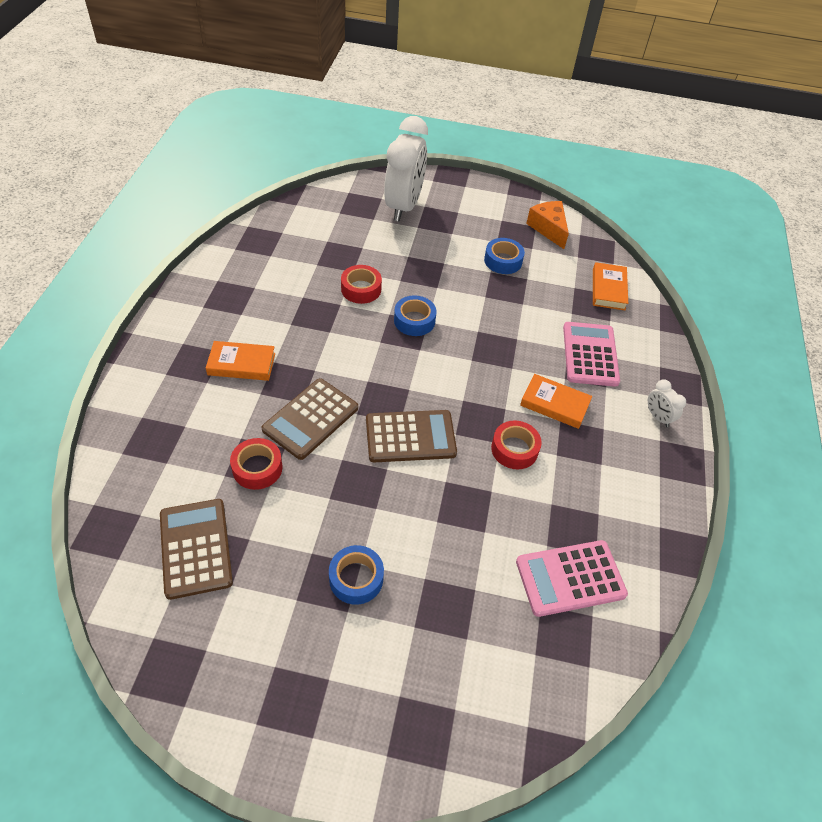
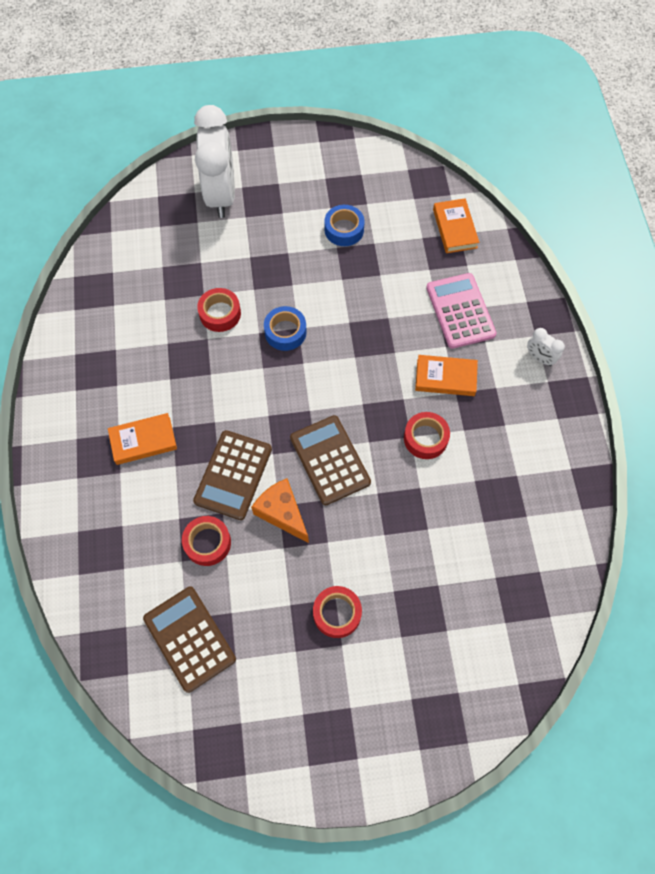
camera: 15 degrees left, 15 degrees up
blue tape [329,545,384,605] -> red tape [313,586,362,638]
brown calculator [366,410,457,462] -> brown calculator turned 90 degrees counterclockwise [290,415,371,505]
pink calculator [516,540,628,617] -> none
orange cheese [526,201,569,249] -> orange cheese moved to [251,478,309,543]

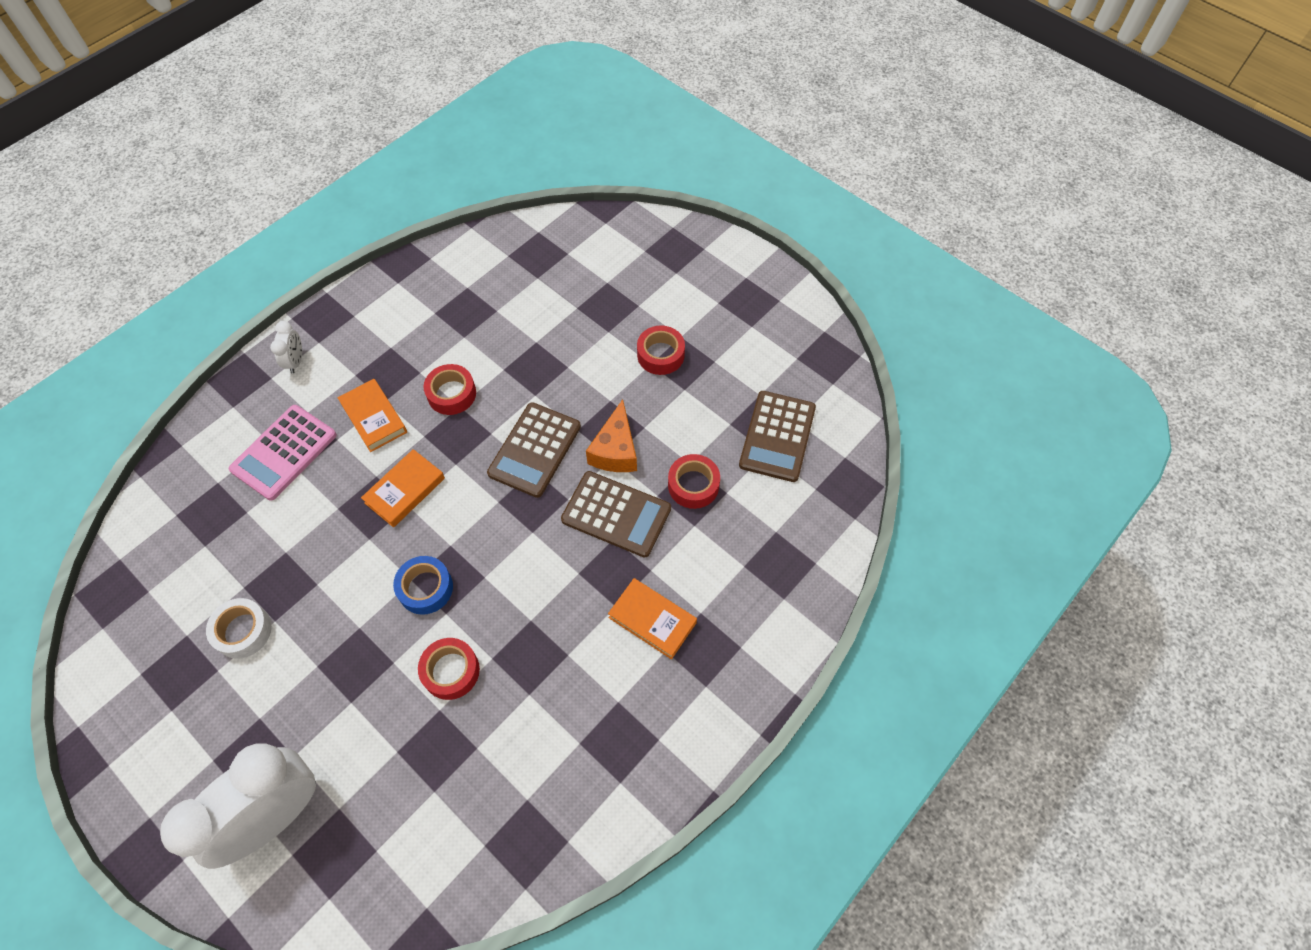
camera: 130 degrees left, 5 degrees down
brown calculator [193,430,272,520] -> brown calculator turned 45 degrees clockwise [561,471,671,558]
blue tape [324,205,365,246] -> white tape [206,598,272,659]
orange book [433,198,479,253] -> orange book moved to [361,449,445,527]

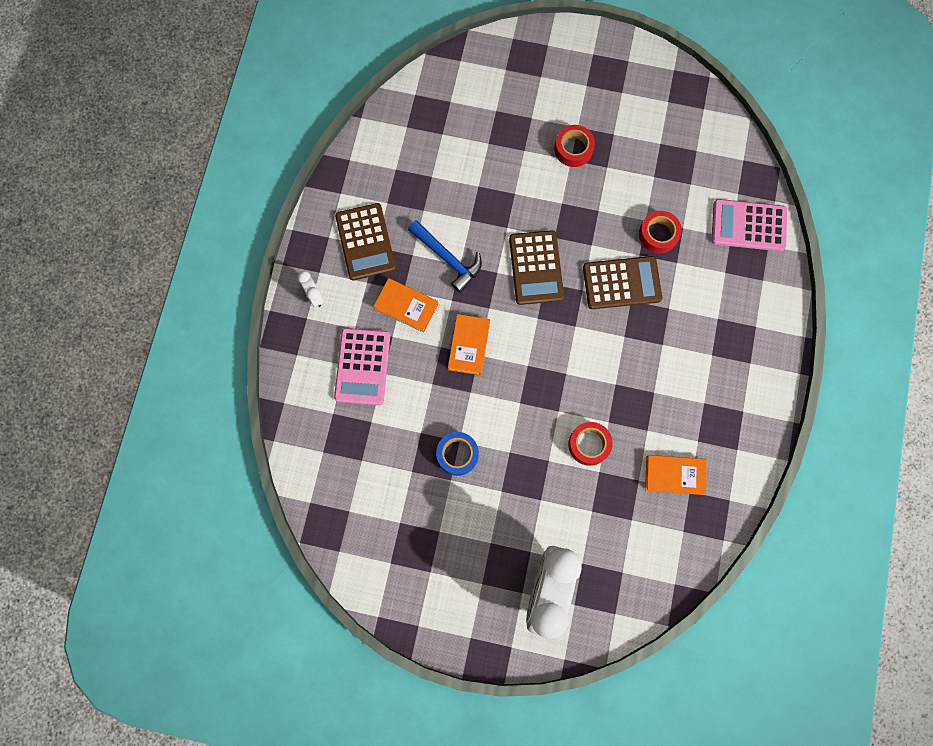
camera: 30 degrees left, 15 degrees up
white tape [206,598,272,659] -> none
blue tape [393,556,453,615] -> blue tape moved to [436,432,479,476]
red tape [424,364,476,415] -> blue hammer [408,220,482,293]
orange cheese [586,399,637,472] -> none
orange book [608,578,697,659] -> orange book moved to [645,455,707,495]
brown calculator [739,391,816,482] -> brown calculator moved to [335,203,396,281]
none -> pink calculator [711,199,787,251]

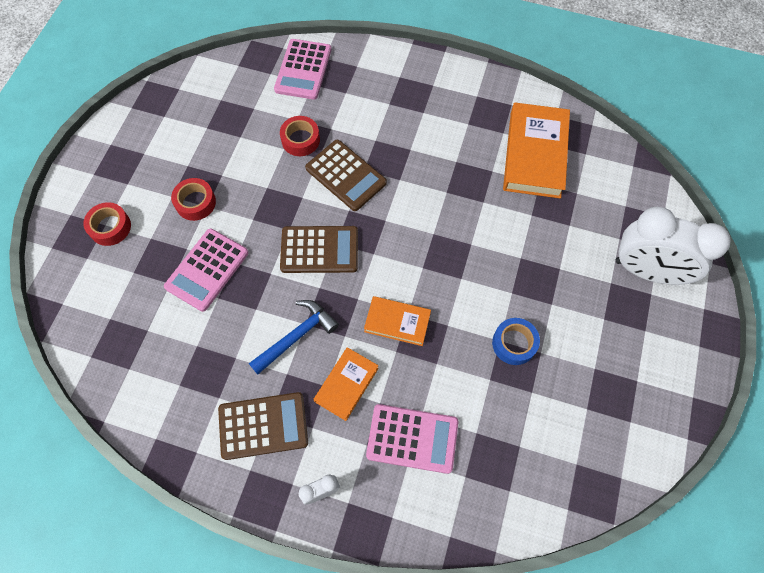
camera: 85 degrees left, 10 degrees down
red tape [568,422,613,466] -> red tape moved to [83,202,131,246]
brown calculator [583,256,662,309] -> brown calculator turned 135 degrees clockwise [305,140,387,211]
orange book [645,455,707,495] -> orange book [503,103,570,199], size x1.76
none -> pink calculator [164,228,249,312]

